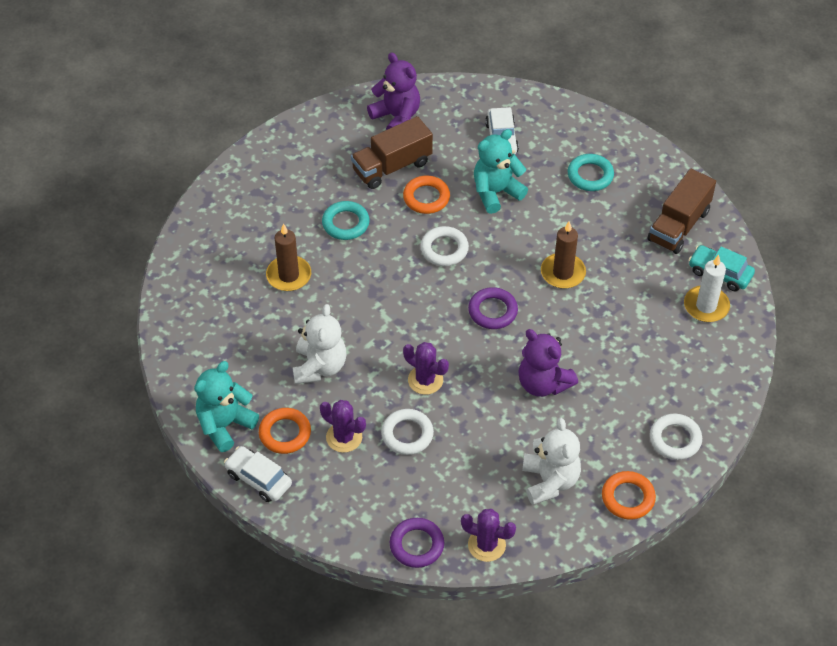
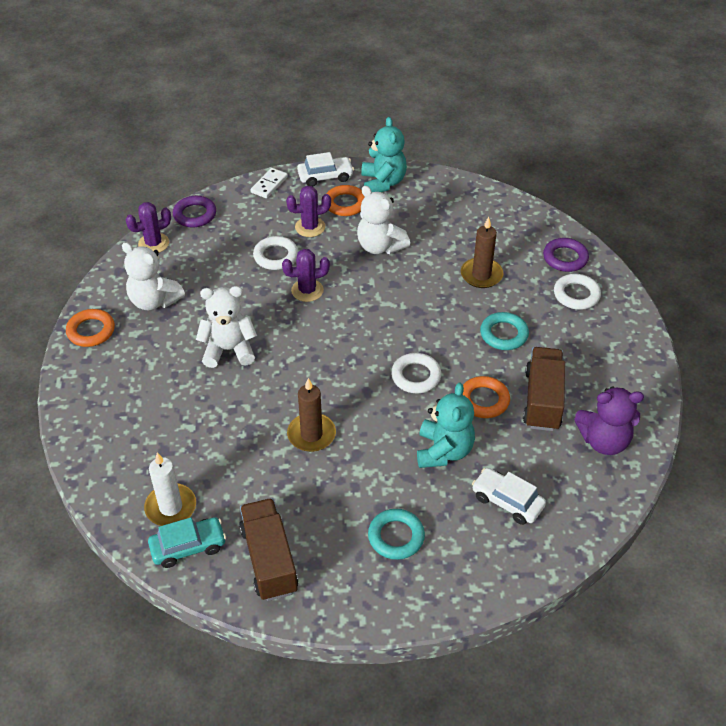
camera: 130 degrees right, 5 degrees down
purple ring [468,287,518,329] -> purple ring moved to [543,238,589,272]
purple teddy bear [518,329,578,397] -> white teddy bear [196,286,257,368]
white ring [650,414,702,460] -> white ring moved to [554,274,601,310]
none -> white domino [251,168,288,198]

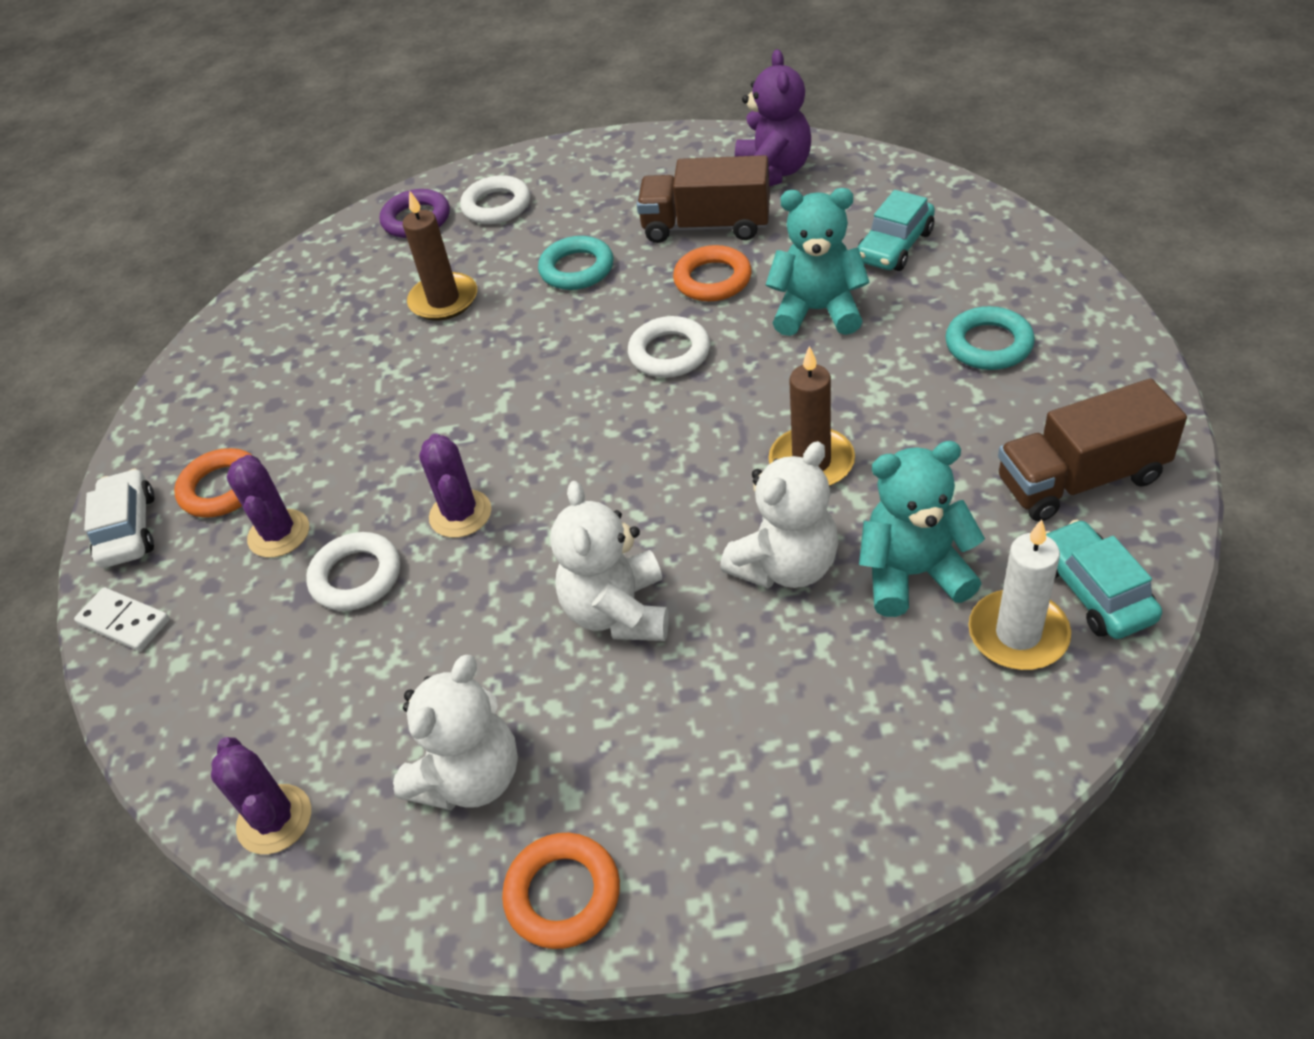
camera: 85 degrees left, 0 degrees up
purple ring [173,196,216,227] -> none
white teddy bear [357,186,410,254] -> white teddy bear moved to [720,441,838,588]
turquoise teddy bear [361,117,407,192] -> turquoise teddy bear moved to [859,441,985,617]
white car [472,468,546,525] -> turquoise car [857,190,935,271]

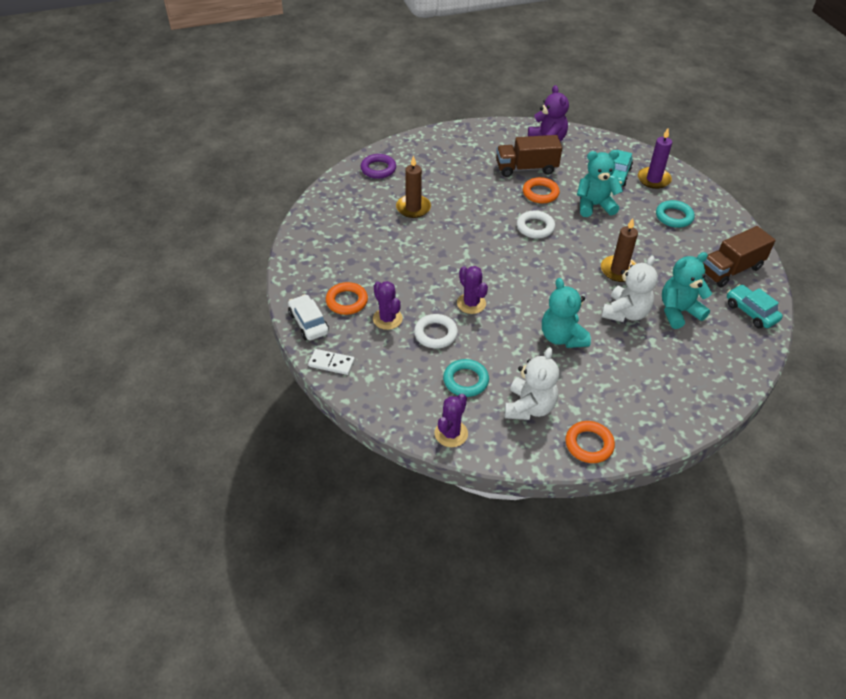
camera: 20 degrees left, 0 degrees up
purple cactus [211,737,311,854] -> purple cactus turned 75 degrees clockwise [434,394,468,447]
white ring [460,175,530,224] -> none
turquoise ring [538,236,614,290] -> turquoise ring moved to [443,359,489,397]
white teddy bear [550,481,669,641] -> turquoise teddy bear [542,278,591,348]
white candle [968,519,1071,670] -> none
none -> purple candle [638,128,672,189]

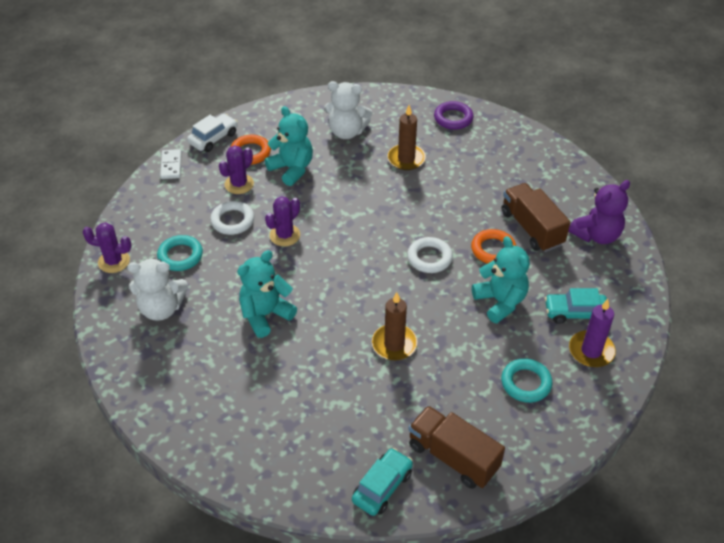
camera: 70 degrees right, 0 degrees up
orange ring [565,421,615,463] -> none
white teddy bear [601,256,658,322] -> white teddy bear moved to [324,81,372,139]
turquoise teddy bear [662,252,712,329] -> turquoise teddy bear moved to [264,106,313,186]

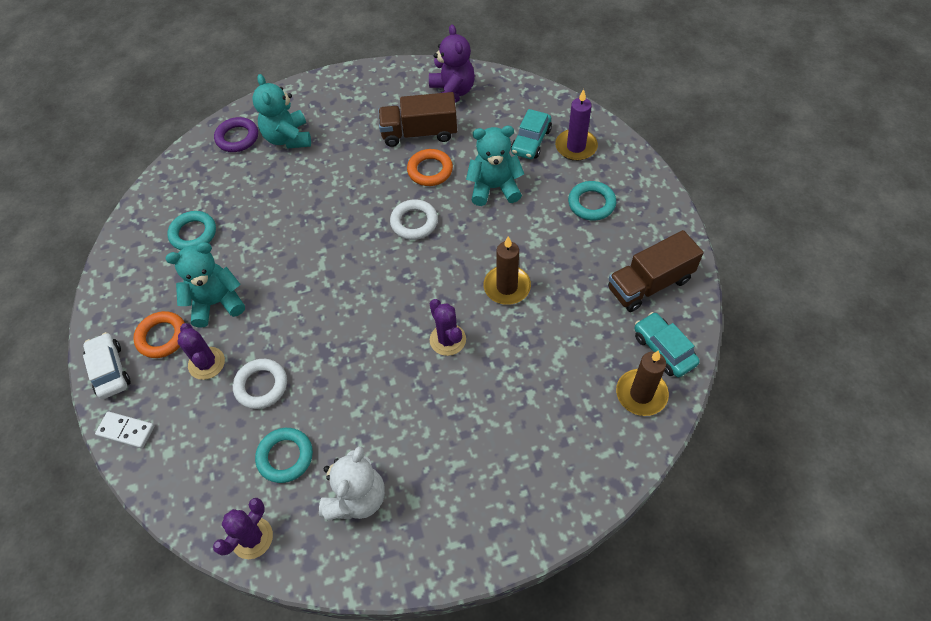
camera: 65 degrees left, 10 degrees up
turquoise teddy bear [237,250,297,338] -> turquoise teddy bear moved to [253,74,311,149]
purple cactus [265,196,300,246] -> purple cactus moved to [430,299,466,356]
white teddy bear [324,81,372,139] -> turquoise ring [167,211,216,250]
brown candle [388,105,426,170] -> brown candle moved to [616,350,669,416]

